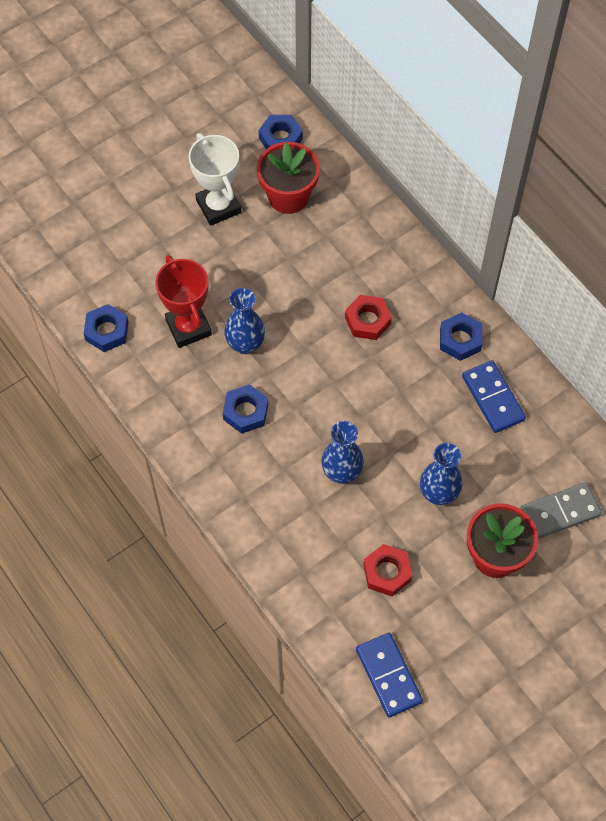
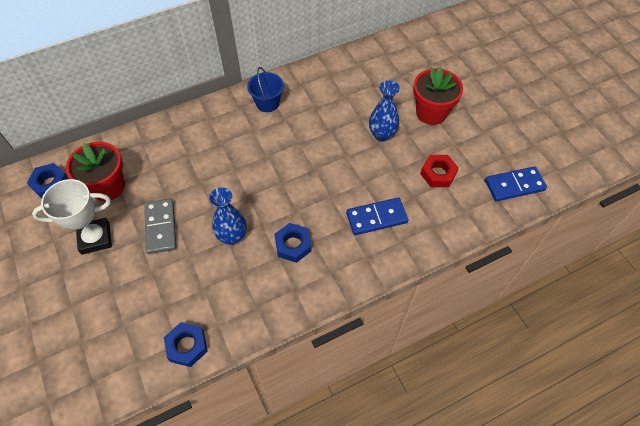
camera: 80 degrees left, 5 degrees down
red trophy [155,255,212,348] -> none
blue vase [321,421,364,484] -> none
red nut [345,295,392,340] -> none
blue nut [440,313,482,361] -> blue bucket [247,67,284,112]
blue domino [462,360,526,433] -> blue domino moved to [346,197,408,235]
grey domino [520,482,602,539] -> grey domino moved to [144,198,176,254]

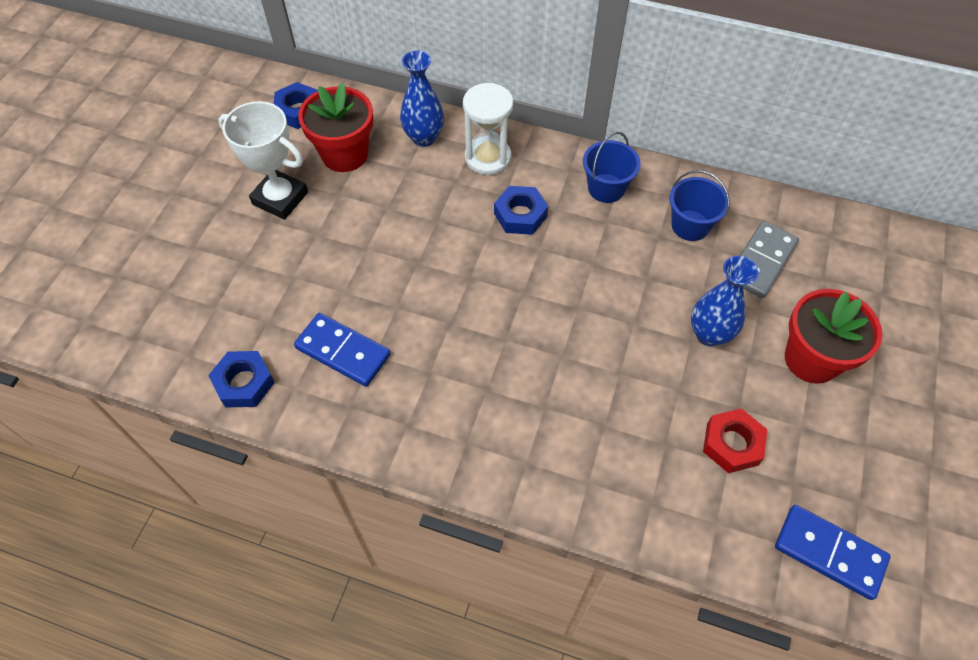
camera: 45 degrees right, 0 degrees up
grey domino [144,198,176,254] -> grey domino moved to [726,221,799,298]
blue vase [209,187,247,245] -> blue vase moved to [400,50,444,147]
blue nut [274,223,312,263] -> blue nut moved to [494,186,548,235]
blue domino [346,197,408,235] -> blue domino moved to [294,313,391,387]
none -> white hourglass [463,83,513,175]
none -> blue bucket [669,170,730,241]

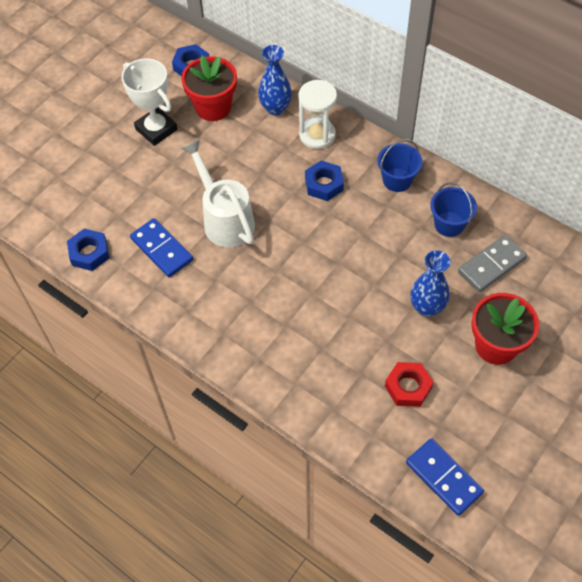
camera: 20 degrees right, 0 degrees up
none -> white watering can [181,140,255,247]

